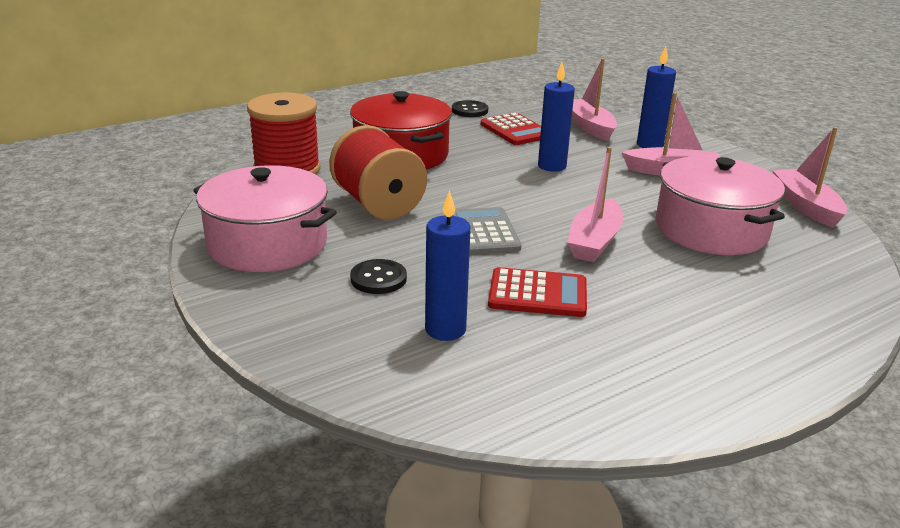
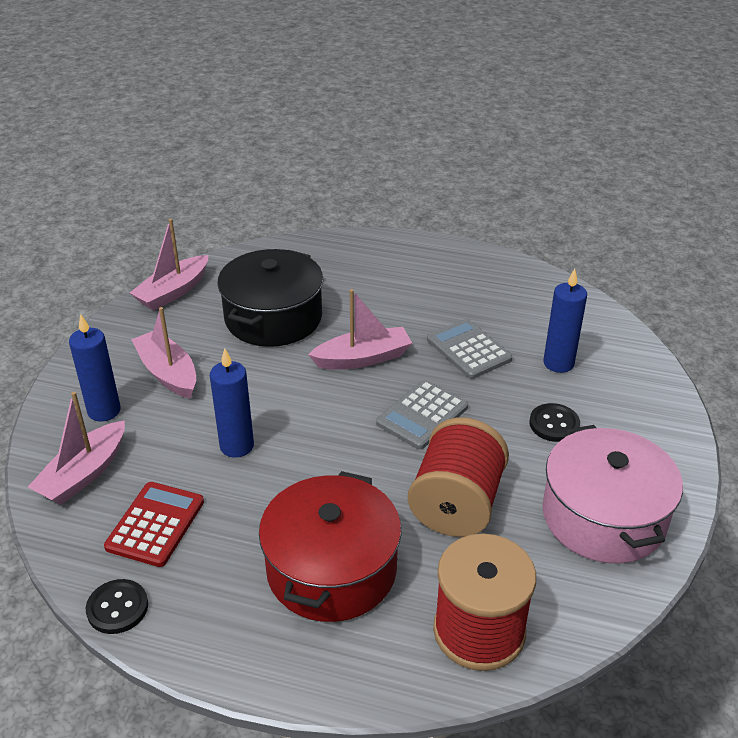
camera: 130 degrees left, 10 degrees up
red calculator [488,267,587,317] -> grey calculator [427,319,512,379]
pink pot [656,156,785,255] -> black pot [217,249,323,347]

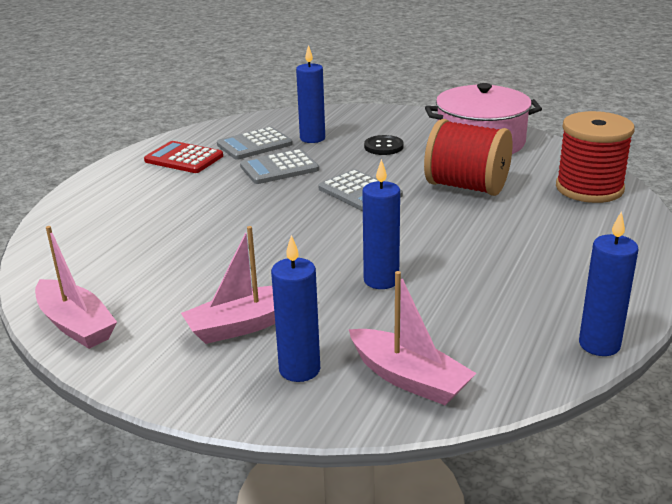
camera: 80 degrees left, 10 degrees down
black button [86,579,148,634] -> blue candle [579,211,639,356]
red calculator [104,482,204,567] -> red calculator moved to [144,141,223,173]
black pot [217,249,323,347] -> none
red pot [259,471,401,622] -> none
pink boat [308,289,412,369] -> none
none -> grey calculator [217,127,293,160]

